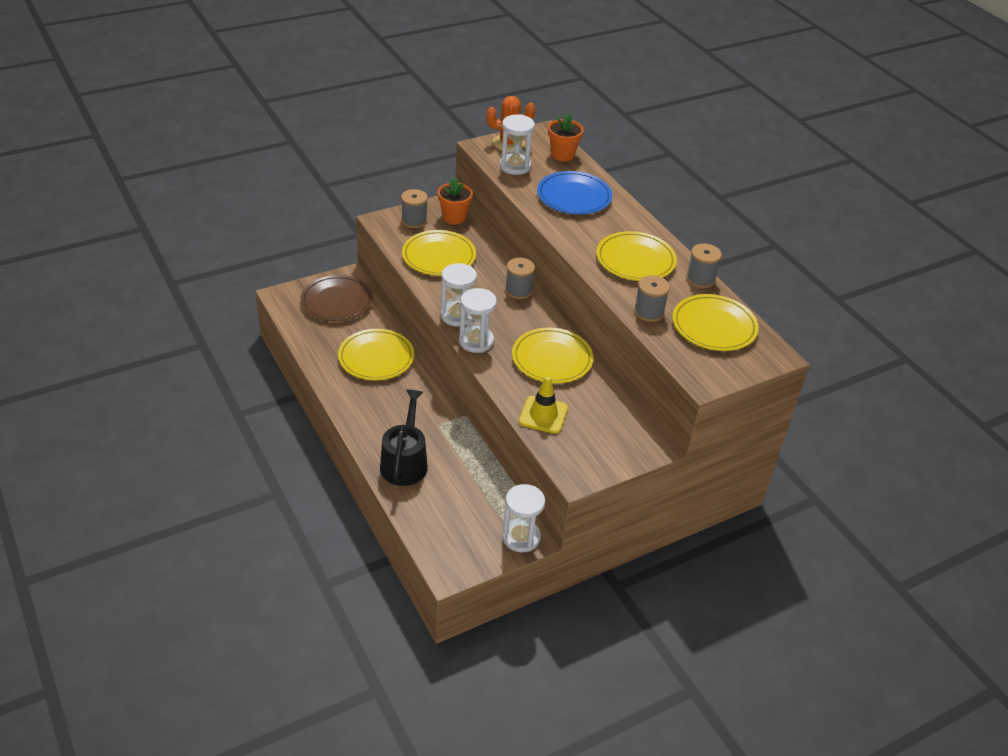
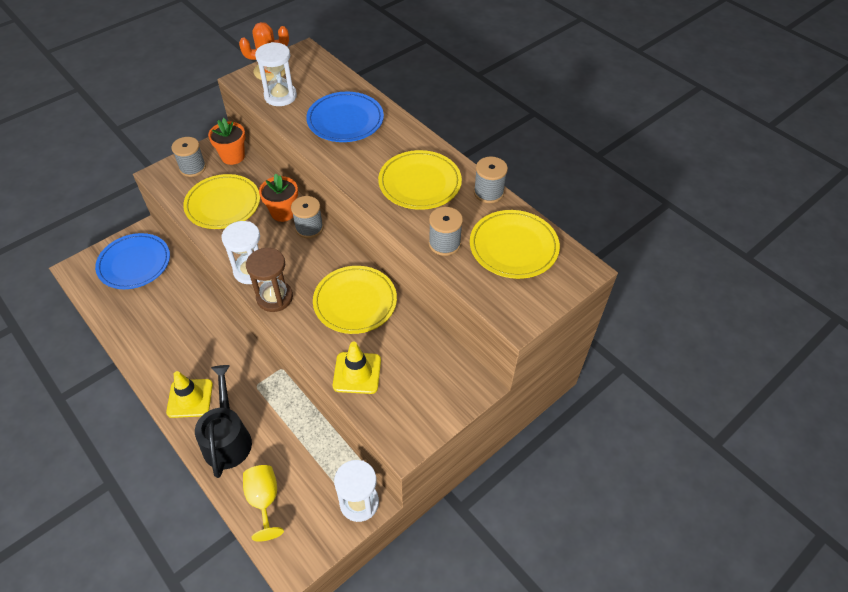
camera: 10 degrees left, 10 degrees up
brown plate [301,275,373,321] -> blue plate [95,233,170,289]
yellow plate [338,329,414,380] -> none
white hourglass [459,288,497,353] -> brown hourglass [246,248,293,312]
orange flower pot [548,113,584,161] -> orange flower pot moved to [259,174,298,222]
none -> yellow traffic cone [166,371,213,418]
none -> yellow goblet [243,465,284,542]

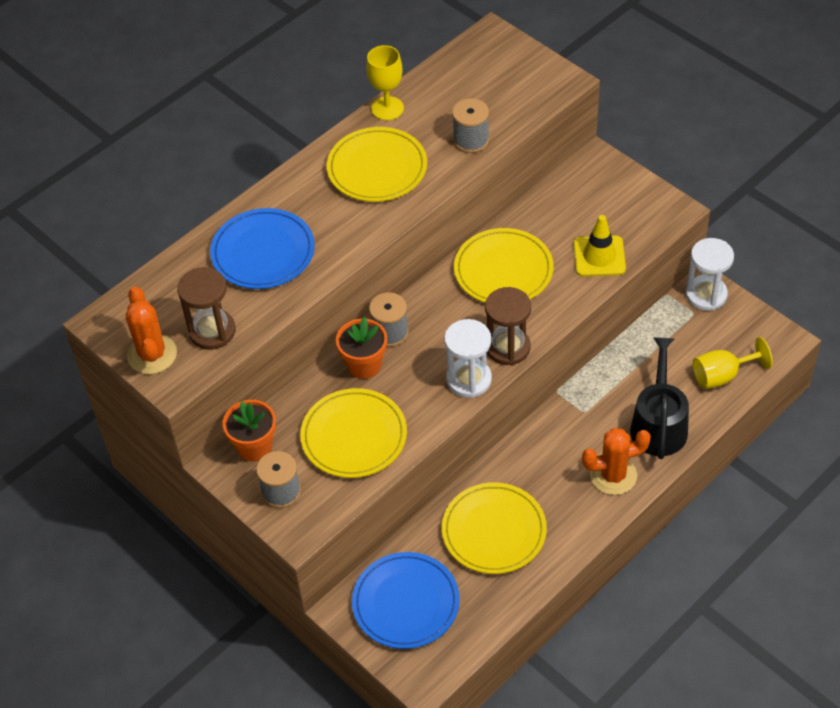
camera: 90 degrees left, 0 degrees up
yellow traffic cone [166,371,213,418] -> orange cactus [582,428,651,495]
black watering can [195,365,252,478] -> black watering can turned 105 degrees clockwise [630,338,689,459]
white hourglass [255,42,297,106] -> brown hourglass [177,267,236,350]
yellow plate [470,210,560,279] -> yellow plate moved to [442,482,547,574]
grey spool [474,156,508,203] -> yellow goblet [366,45,404,120]

